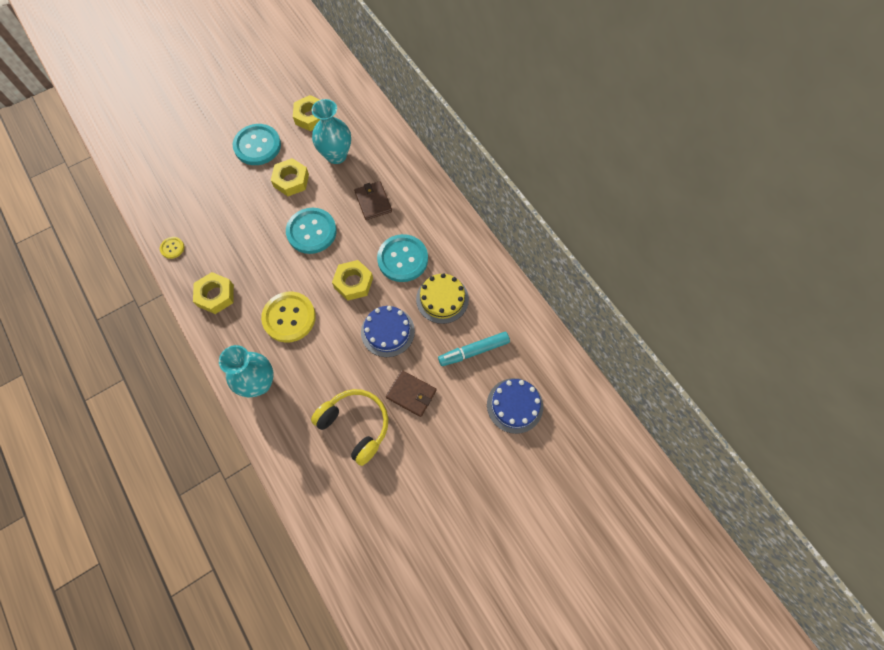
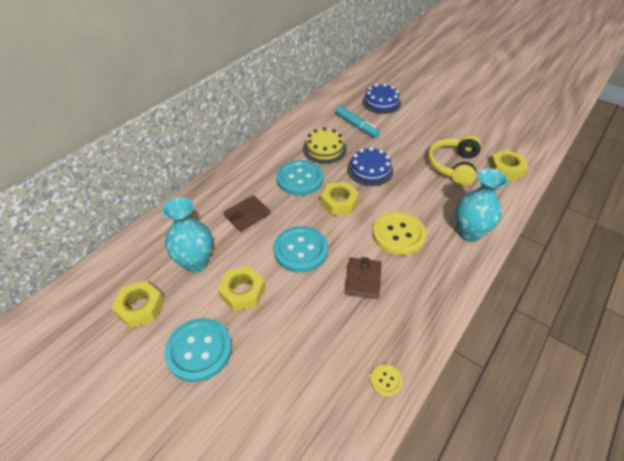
camera: 110 degrees left, 20 degrees down
yellow nut [193,272,234,314] -> yellow nut moved to [489,150,529,181]
brown wallet [386,370,436,417] -> brown wallet moved to [345,257,382,299]

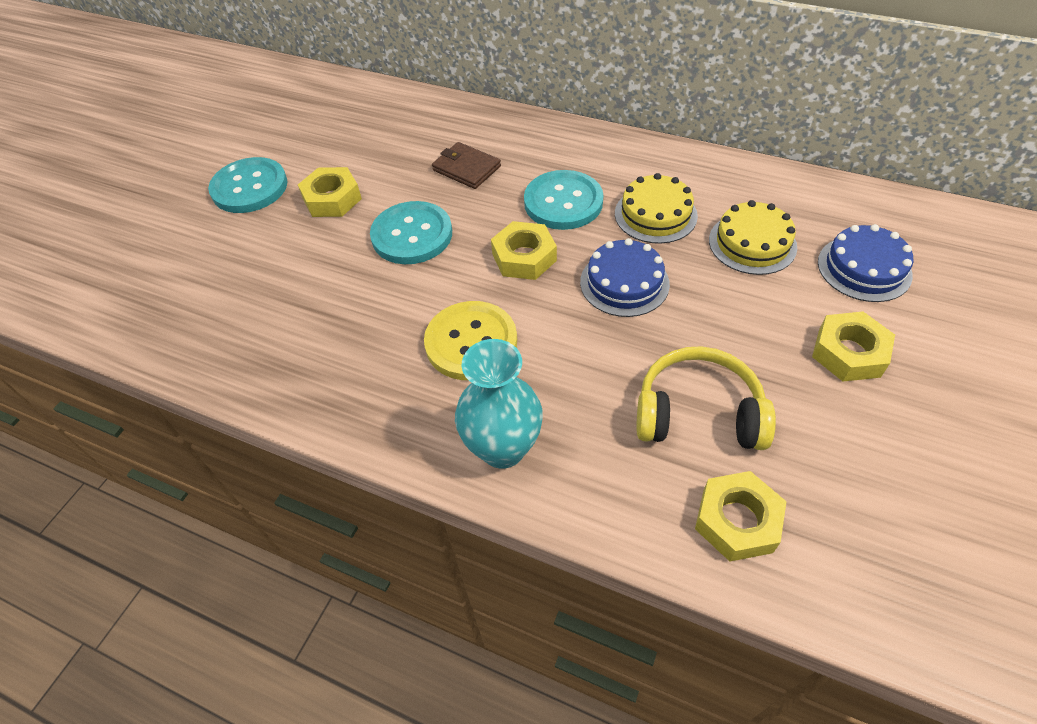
camera: 80 degrees right, 5 degrees up
yellow nut [111,280,164,329] -> yellow nut moved to [812,311,895,382]
turquoise vase [162,197,213,273] -> none
turquoise marker [335,106,380,138] -> yellow cake [709,200,797,275]
brown wallet [345,257,382,299] -> none
yellow button [370,364,403,397] -> none

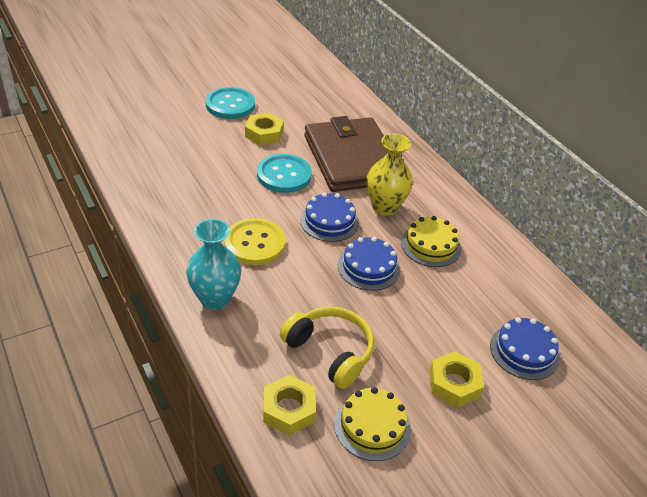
camera: 30 degrees right, 10 degrees down
brown wallet [432,142,501,189] -> brown wallet [304,116,387,192], size x2.44
yellow nut [491,221,557,280] -> blue cake [300,193,359,242]
turquoise button [524,170,604,230] -> yellow vase [367,134,413,216]
yellow cake [709,200,797,275] -> yellow cake moved to [334,387,411,461]

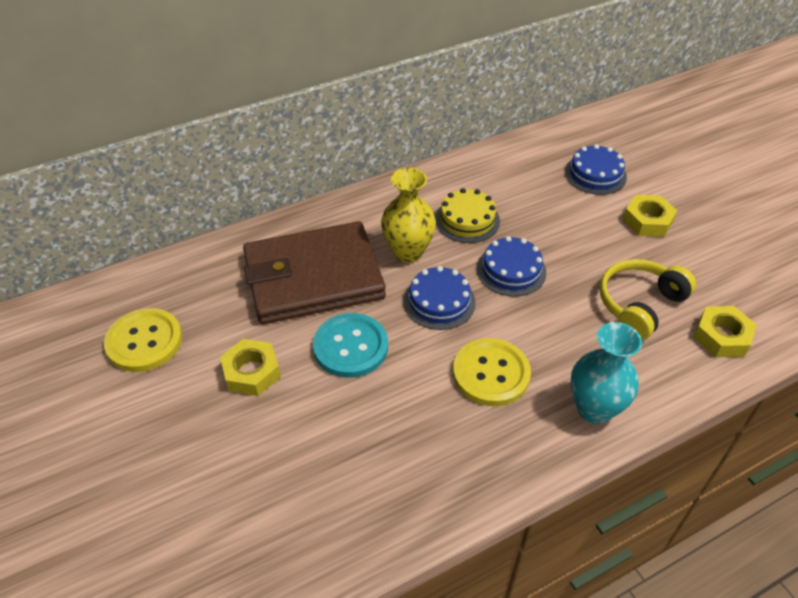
camera: 85 degrees left, 5 degrees up
turquoise button [205,87,255,119] -> none
yellow cake [334,387,411,461] -> none
none -> yellow button [104,308,182,372]

